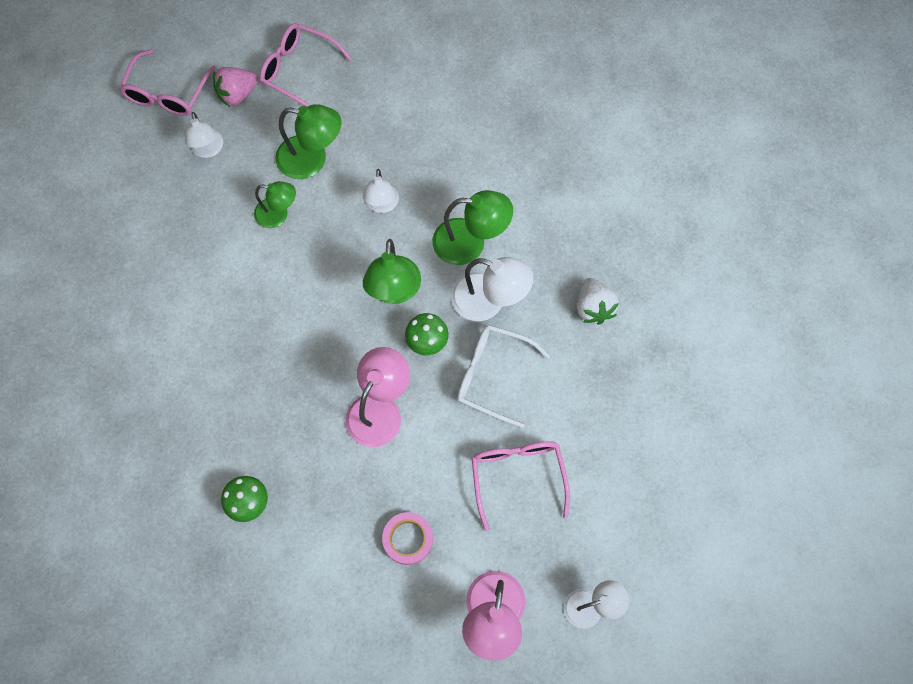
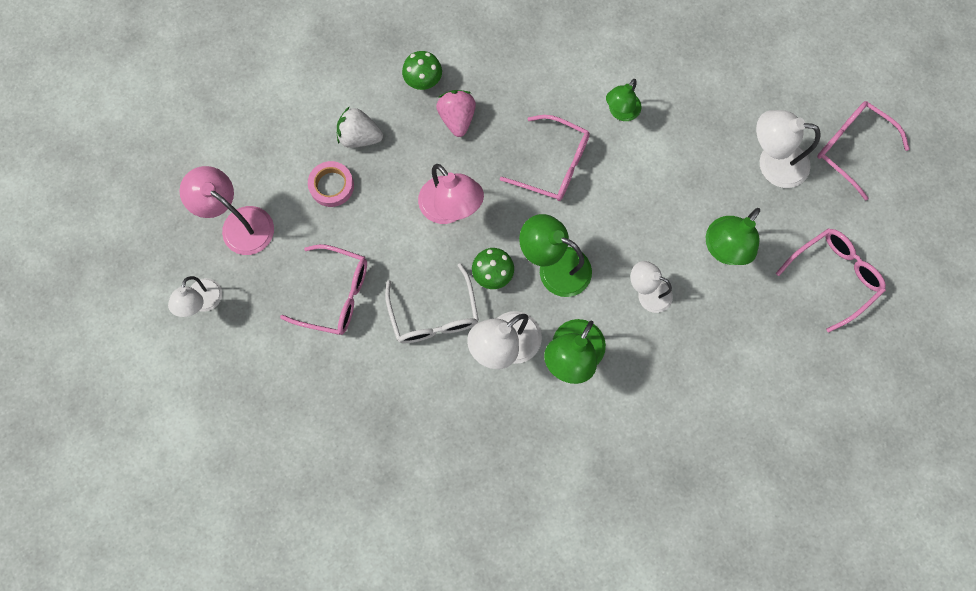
camera: 115 degrees right, 5 degrees up
white lamp [185,112,223,158] -> white lamp [756,110,821,188], size x1.53
pink strawberry [213,67,258,107] -> pink strawberry moved to [436,90,476,137]
green lamp [254,181,296,228] -> green lamp moved to [606,79,642,121]
white glasses [457,325,550,428] -> white glasses turned 120 degrees clockwise [385,263,479,344]
white strawberry [577,278,619,325] -> white strawberry moved to [337,107,383,148]
none -> pink glasses [500,115,590,201]

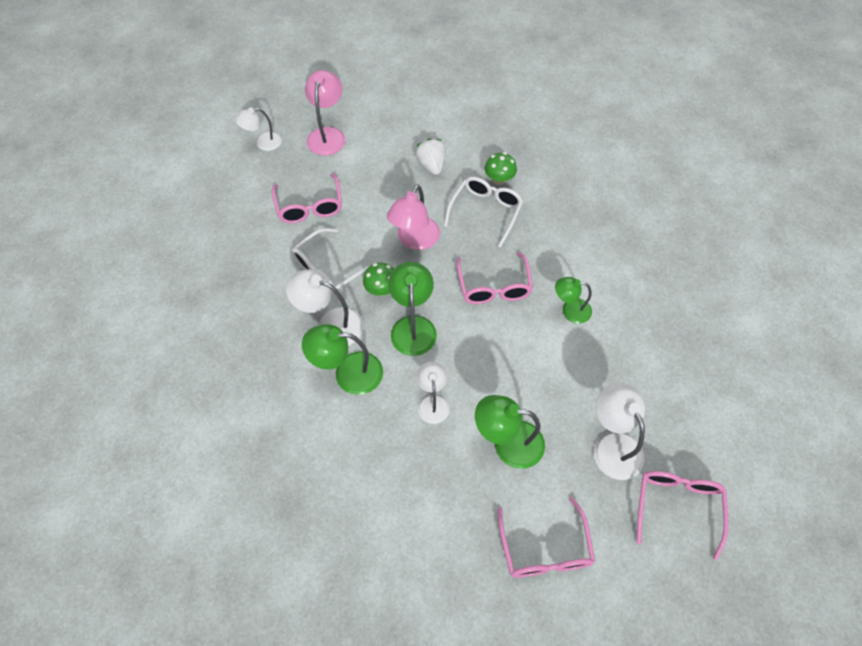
camera: 60 degrees right, 15 degrees down
pink tape [308,161,354,207] -> none
pink strawberry [436,90,476,137] -> white glasses [444,177,523,248]
pink glasses [776,228,886,333] -> pink glasses turned 60 degrees clockwise [498,497,595,577]

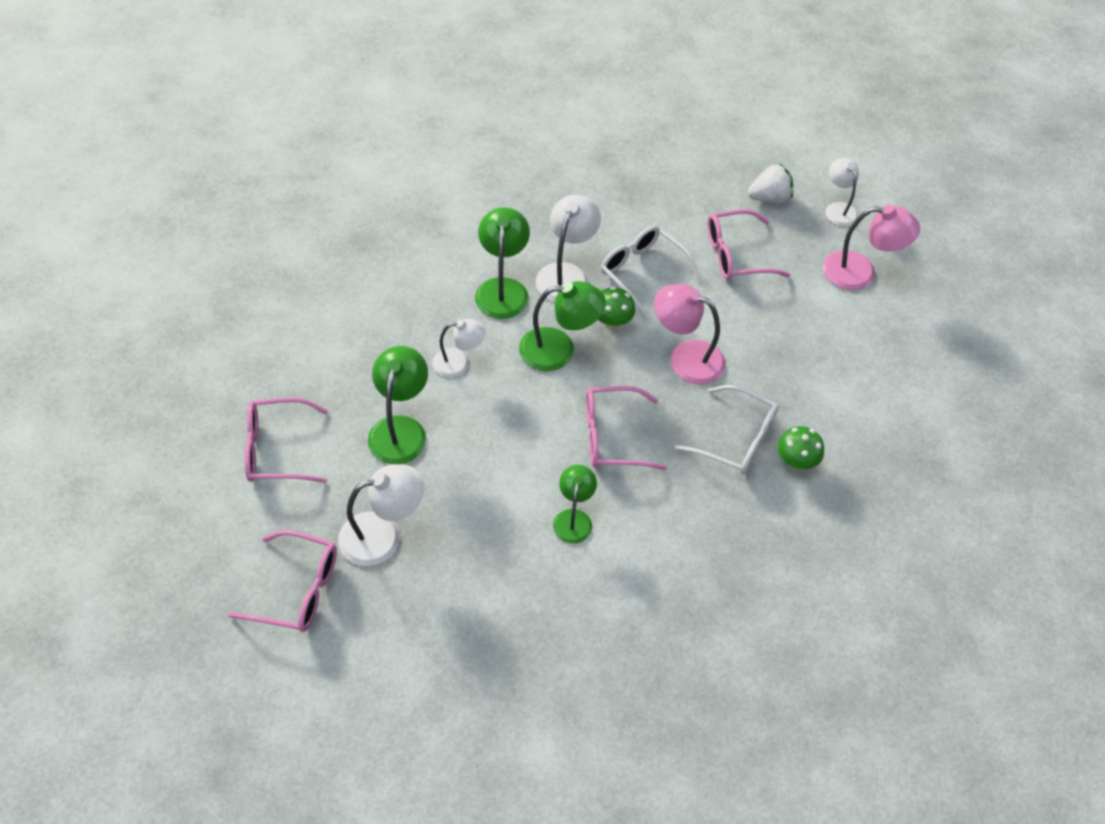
camera: 90 degrees right, 5 degrees down
white strawberry [415,138,446,175] -> white strawberry moved to [748,163,793,203]

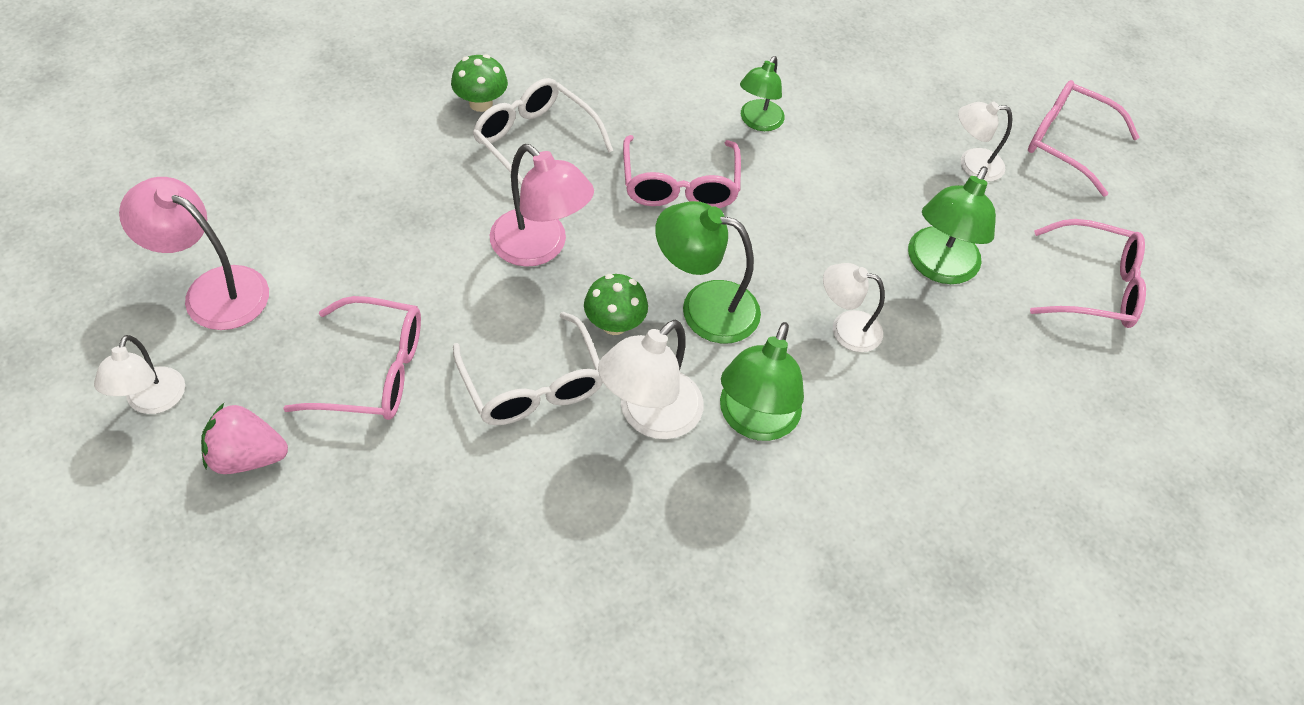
camera: 165 degrees left, 0 degrees up
white lamp [338,464,424,566] -> white lamp [958,101,1012,182], size x0.65
pink glasses [586,386,667,470] -> pink glasses turned 75 degrees clockwise [623,135,741,208]
white strawberry [748,163,793,203] -> pink strawberry [201,403,288,474]

